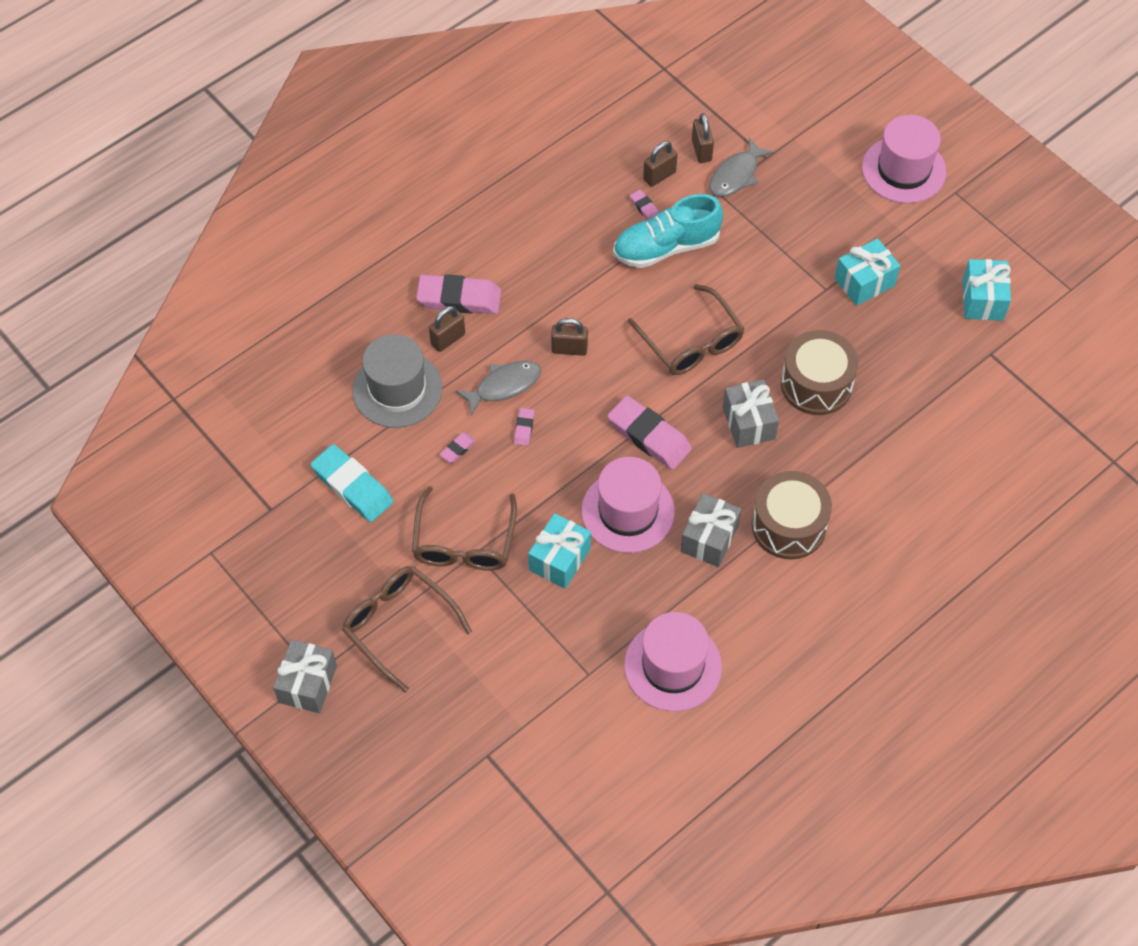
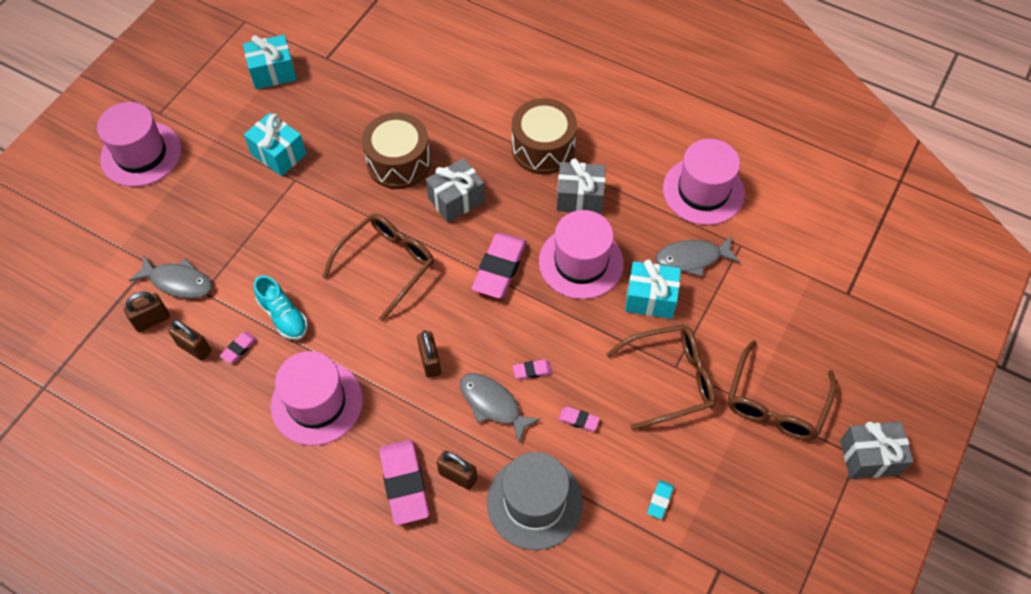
camera: 110 degrees left, 0 degrees up
turquoise eraser [311,444,393,522] -> turquoise eraser [647,480,674,519], size x0.45
turquoise shoe [613,194,723,268] -> turquoise shoe [254,275,308,340], size x0.64
none -> pink hat [271,351,363,446]
none -> grey fish [656,237,740,277]

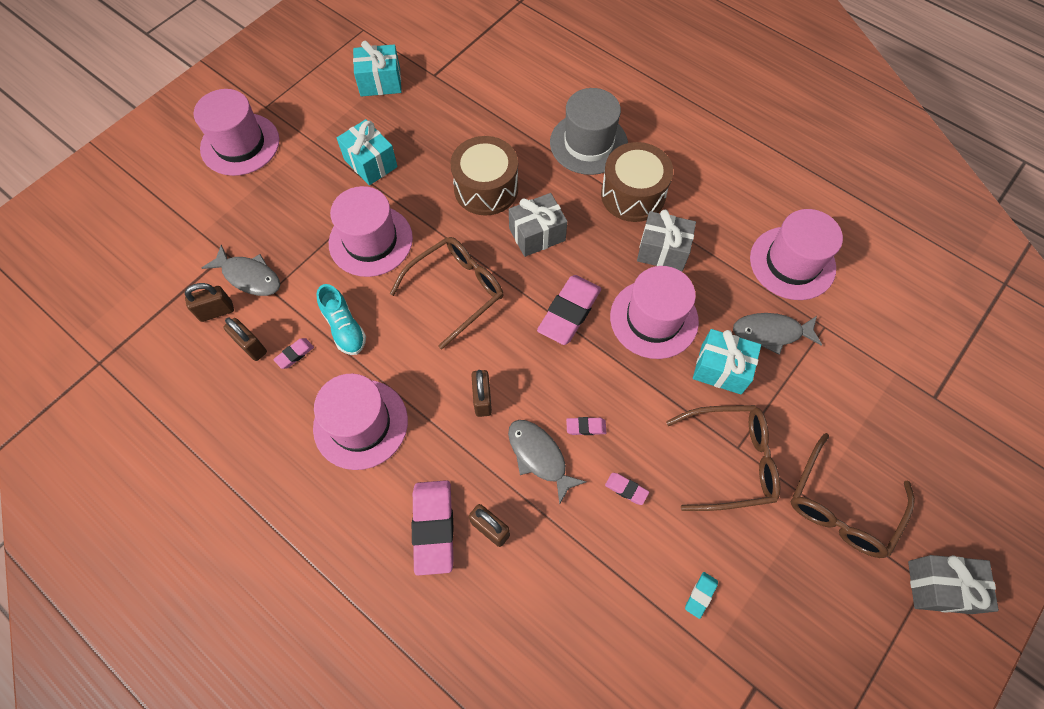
camera: 10 degrees right, 5 degrees up
grey hat [487,452,583,550] -> grey hat moved to [550,88,628,175]
none -> pink hat [329,186,413,277]

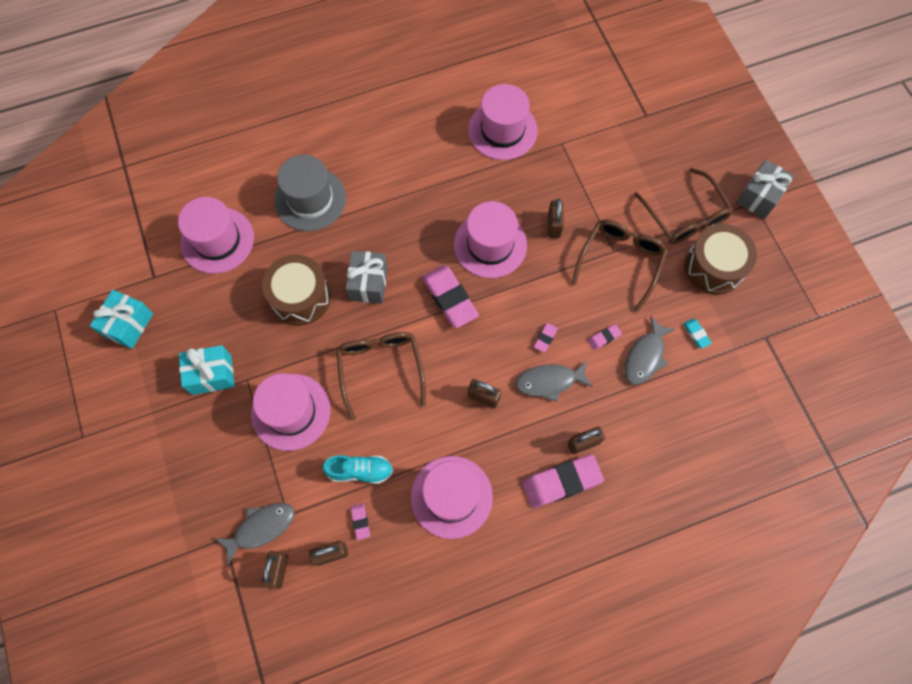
camera: 60 degrees left, 5 degrees up
pink hat [193,89,279,176] -> pink hat moved to [178,197,254,274]
pink eraser [412,480,454,576] -> pink eraser turned 45 degrees counterclockwise [522,454,604,508]
brown drum [601,142,673,222] -> brown drum moved to [684,224,757,295]
grey gift [637,210,696,271] -> none
turquoise gift [693,329,761,394] -> brown padlock [548,199,564,238]
grey fish [733,313,822,355] -> grey fish moved to [625,316,676,385]

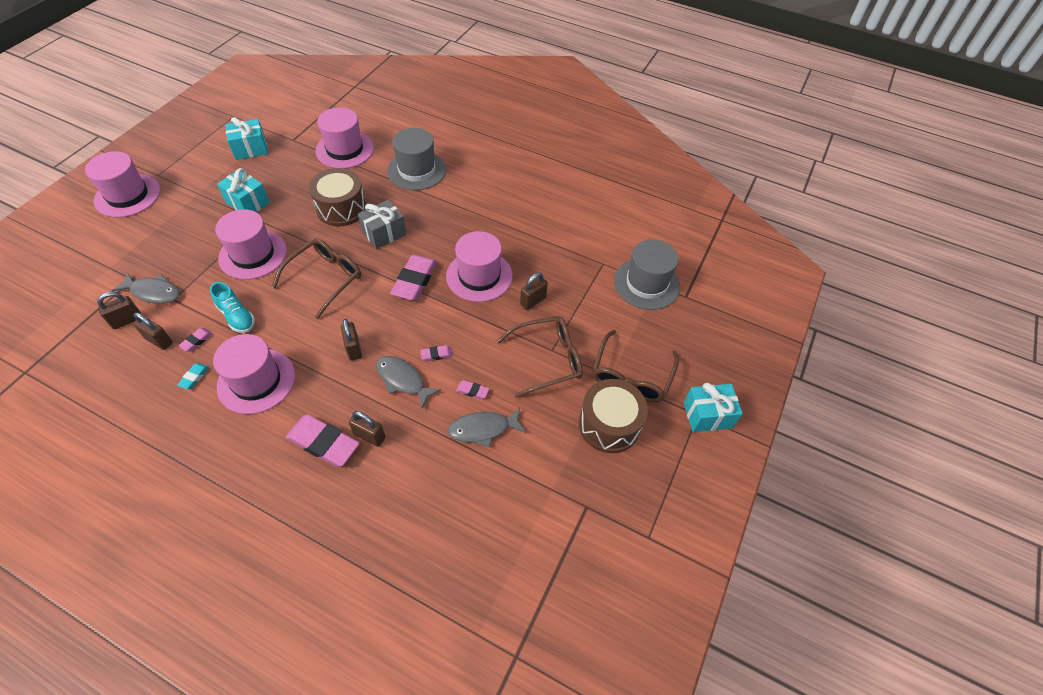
camera: 45 degrees right, 15 degrees down
pink hat [468,84,538,160] -> pink hat moved to [85,151,161,218]
turquoise eraser [683,319,712,349] -> turquoise eraser moved to [177,363,209,389]
grey gift [737,160,794,219] -> turquoise gift [683,383,743,432]
none -> grey hat [614,239,680,310]

